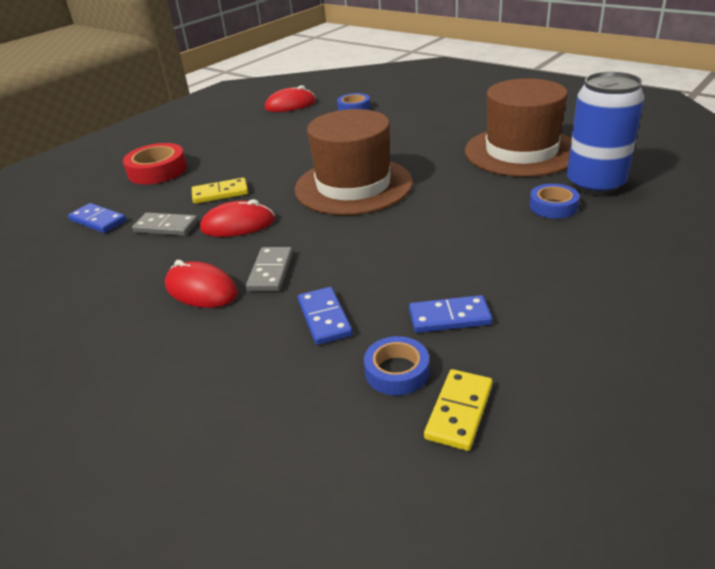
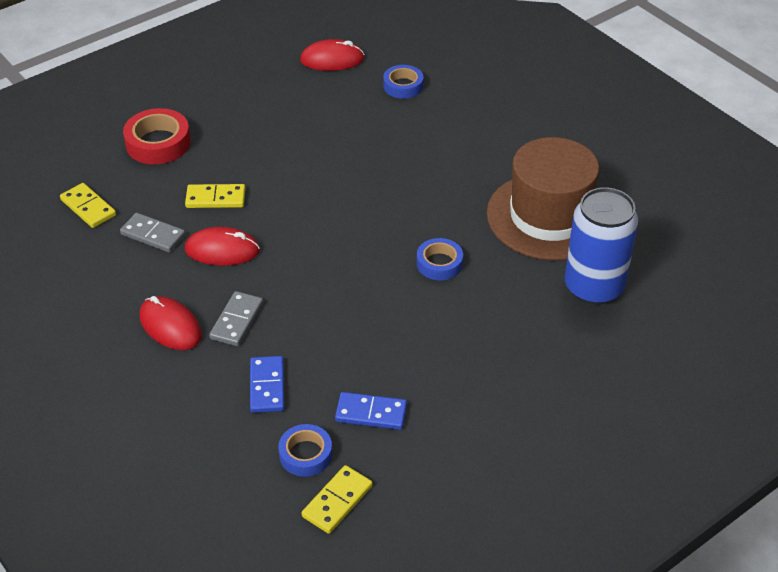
camera: 10 degrees right, 10 degrees up
blue domino [68,203,126,233] -> yellow domino [60,183,116,228]
brown hat [295,109,413,215] -> none
blue tape [529,184,580,219] -> blue tape moved to [417,238,463,280]

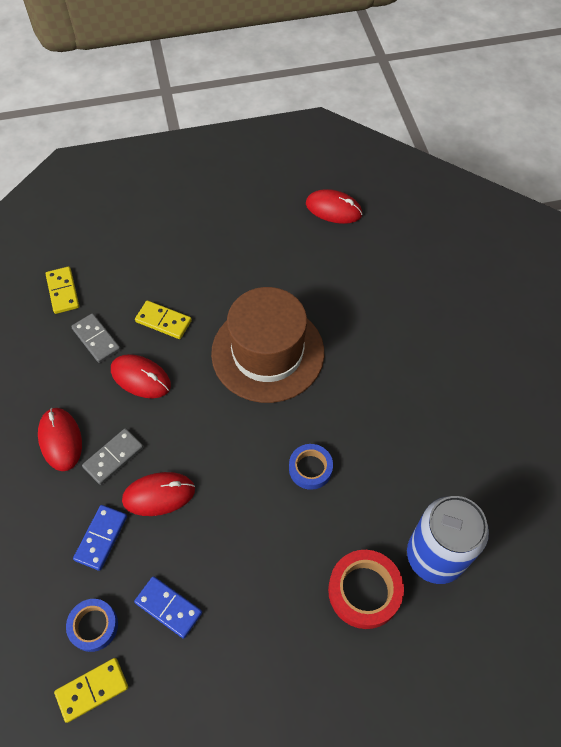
camera: 25 degrees right, 15 degrees up
red tape [123,108,191,165] -> red tape moved to [328,550,404,629]
blue tape [383,65,423,99] -> none
brown hat [487,137,599,260] -> brown hat moved to [211,287,324,403]
none -> red mouse [122,472,195,516]

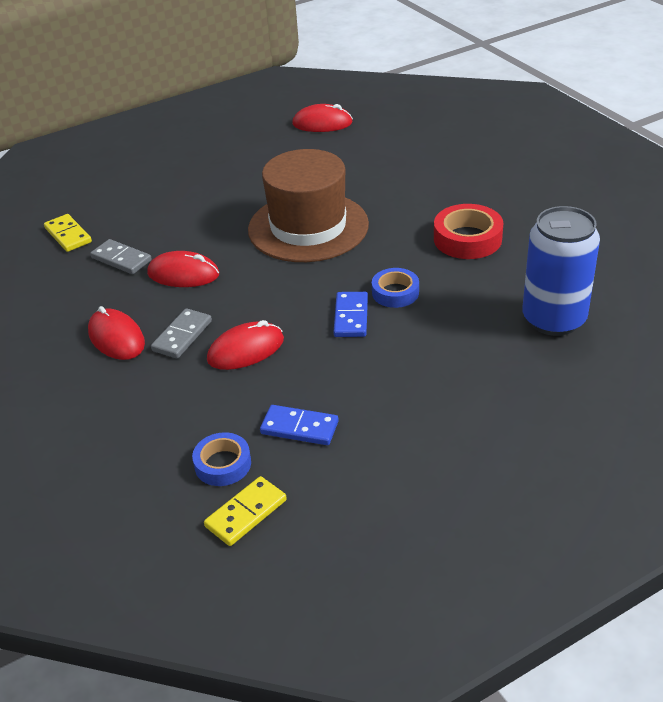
camera: 15 degrees left, 20 degrees down
blue domino [73,505,127,571] -> blue domino moved to [334,292,368,337]
yellow domino [135,301,192,339] -> none
red tape [328,550,404,629] -> red tape moved to [434,204,503,259]

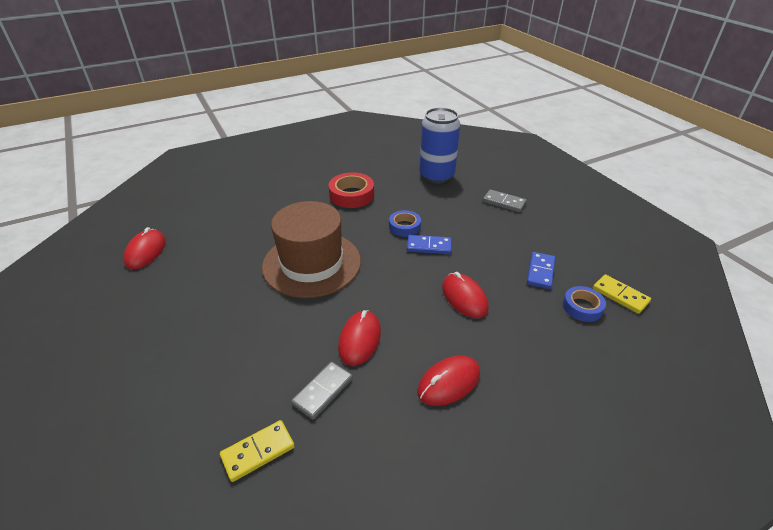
camera: 90 degrees left, 0 degrees up
grey domino [151,308,212,359] -> grey domino moved to [483,189,527,212]

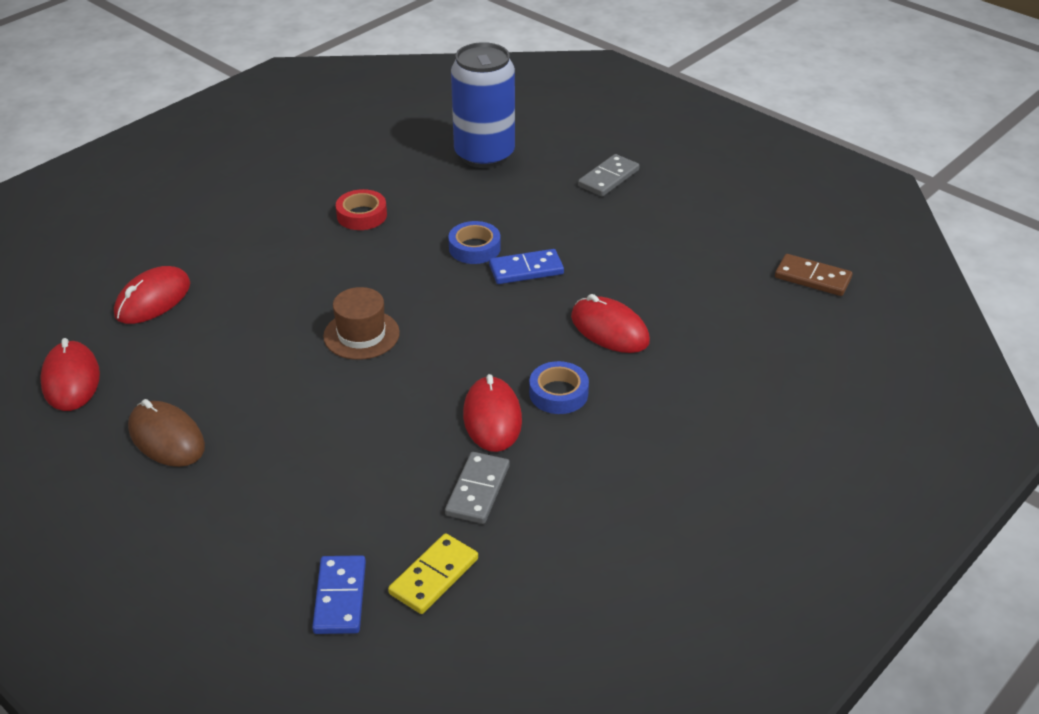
camera: 20 degrees left, 0 degrees up
brown hat [262,201,361,298] -> brown hat [323,287,400,360], size x0.48
red tape [329,172,374,208] -> red tape [336,189,387,230], size x0.65
red mouse [417,356,480,406] -> red mouse moved to [114,266,190,324]
grey domino [483,189,527,212] -> grey domino turned 60 degrees counterclockwise [578,154,640,197]
blue domino [527,252,555,289] -> blue domino moved to [312,555,366,634]
blue tape [563,286,606,322] -> blue tape moved to [529,361,589,414]
yellow domino [593,274,651,314] -> brown domino [775,254,852,296]
none -> brown mouse [128,399,205,467]

